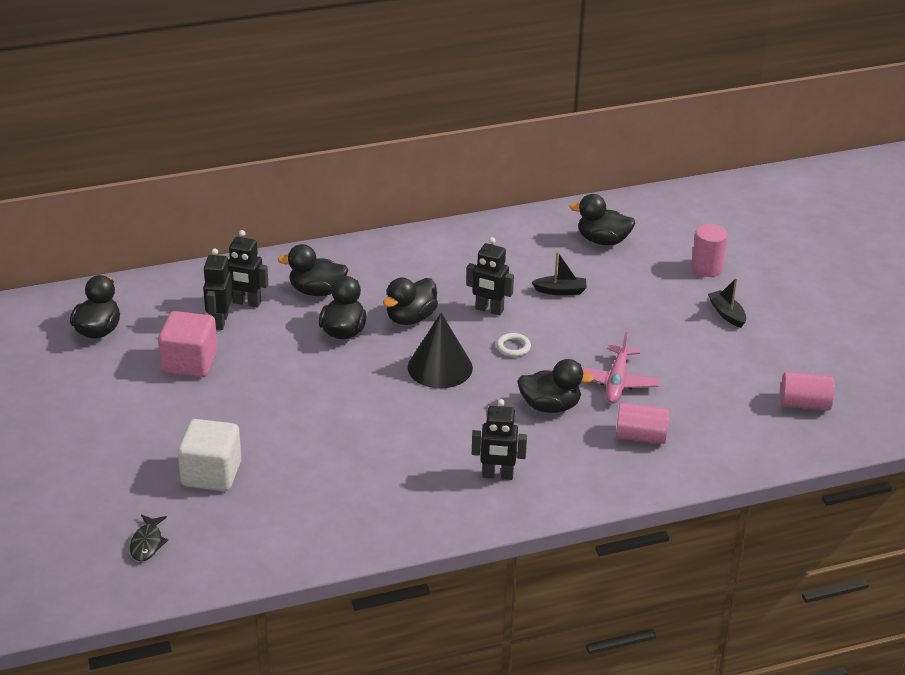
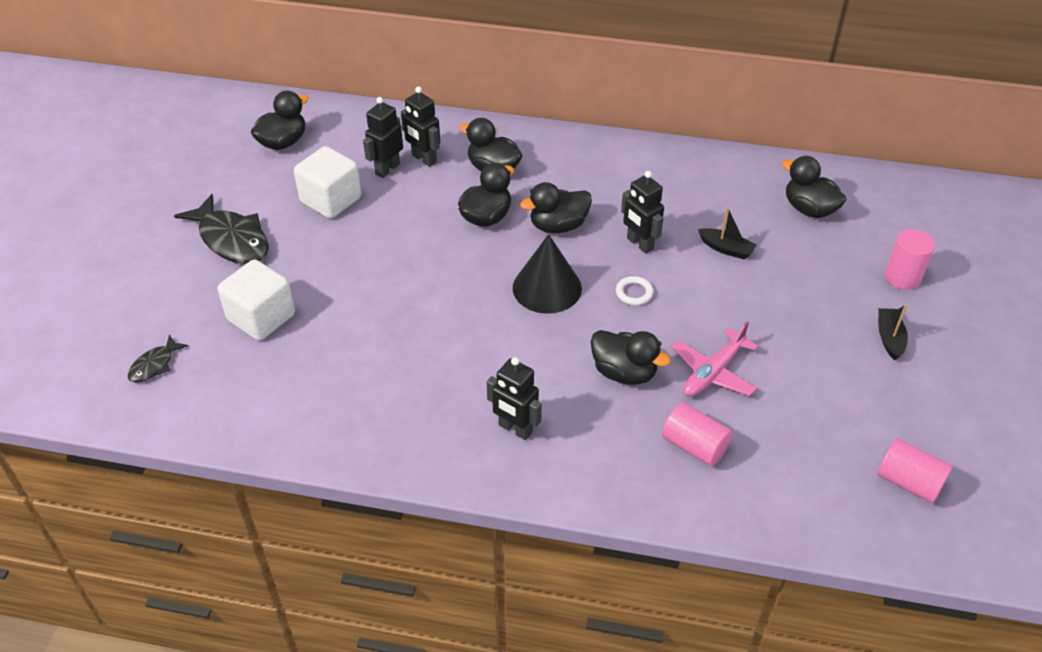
camera: 30 degrees right, 10 degrees up
pink cube [158,311,218,378] -> white cube [294,146,361,219]
none -> black fish [174,194,269,264]

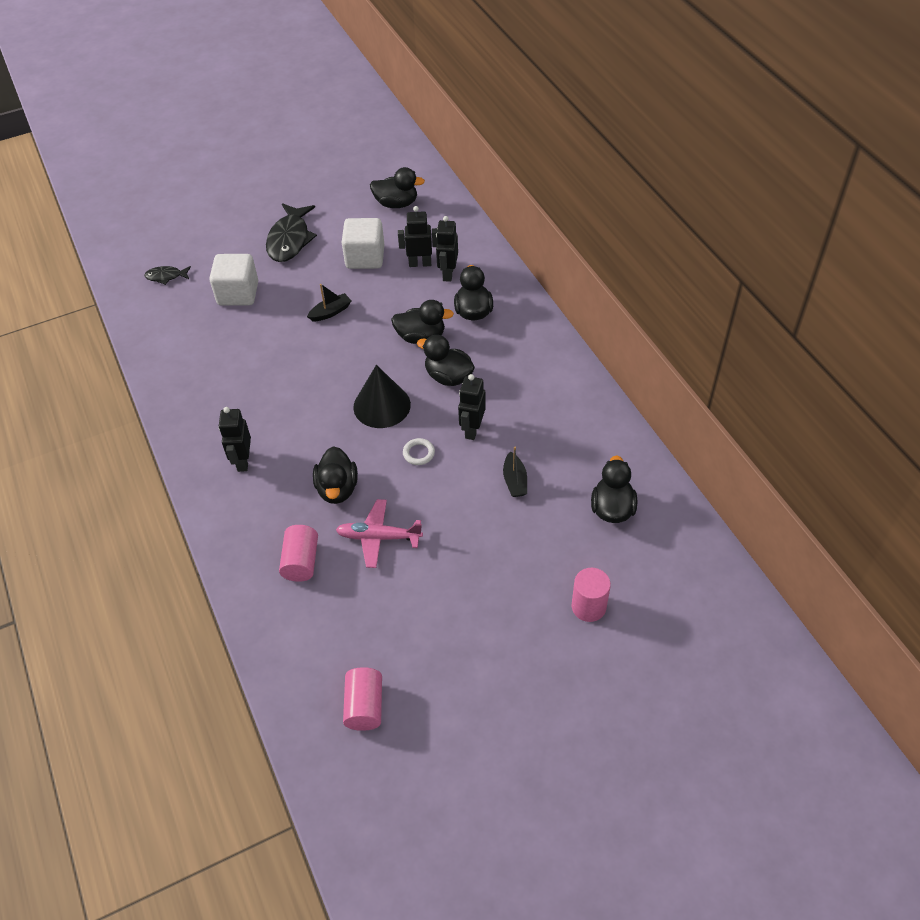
camera: 55 degrees right, 5 degrees up
black boat [878,305,908,360] -> black boat moved to [307,284,351,321]

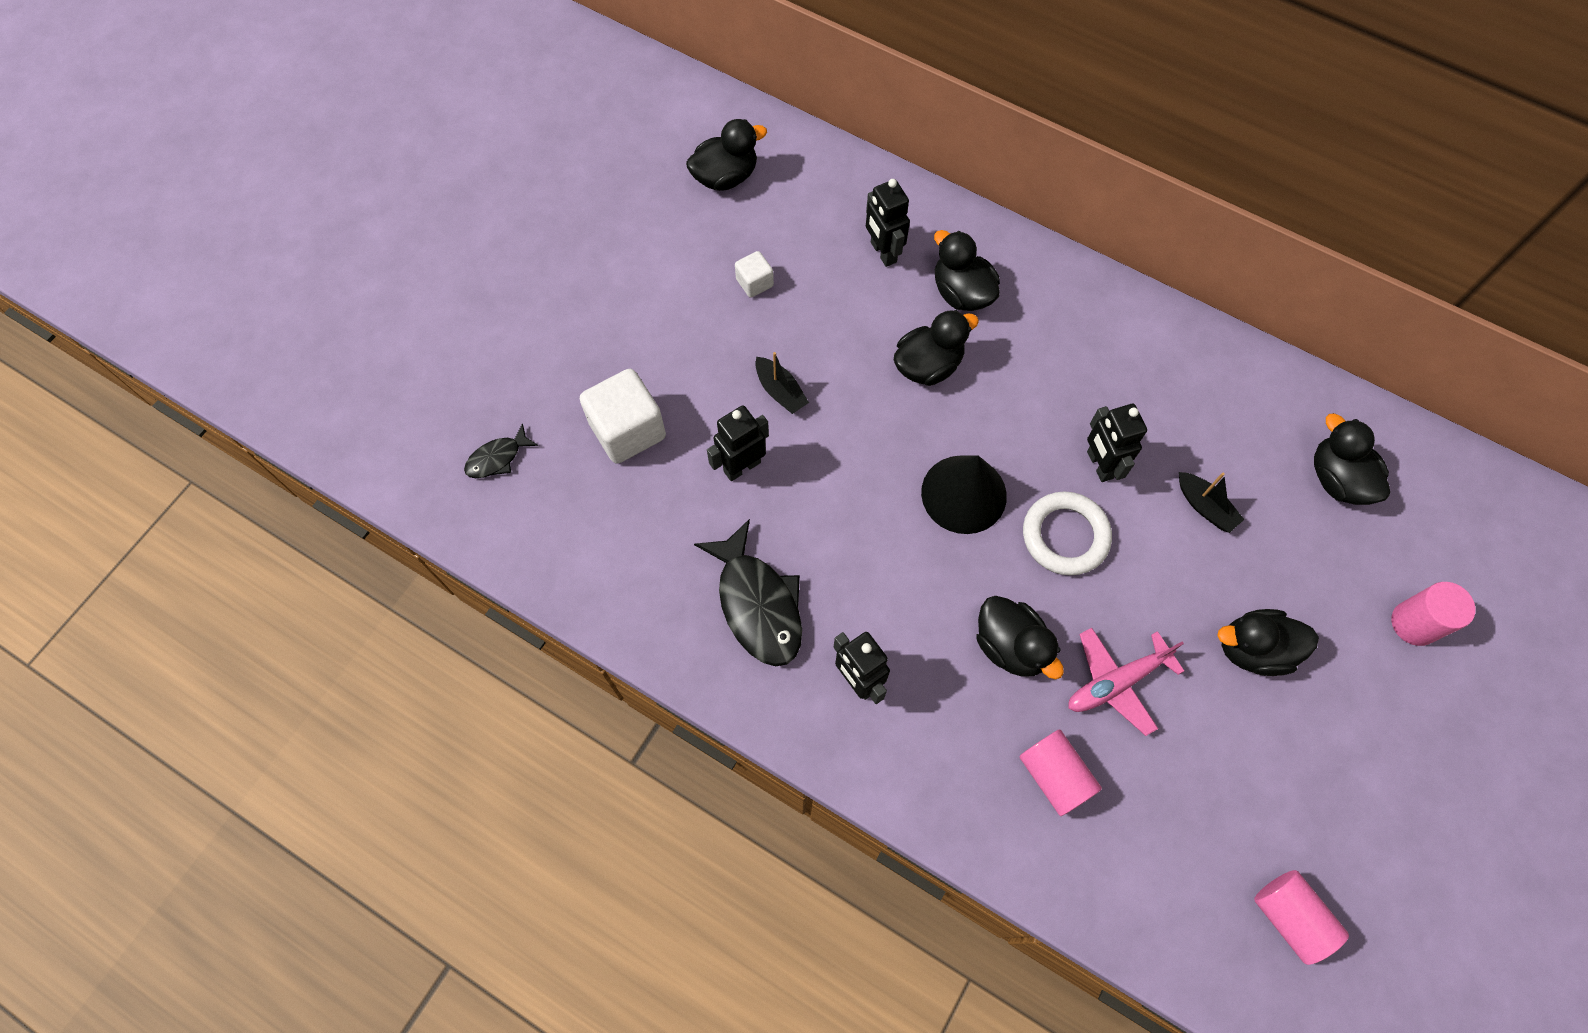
camera: 35 degrees left, 15 degrees up
black fish [266,203,317,262] -> black fish moved to [694,519,802,666]
black boat [307,284,351,321] -> black boat turned 120 degrees clockwise [755,352,809,414]
white cube [342,218,384,269] -> white cube [735,251,774,298], size x0.51
black robot [398,206,437,267] -> black robot moved to [707,405,769,481]
white ring [403,438,435,465] -> white ring [1023,491,1112,575], size x1.88
black duck [417,335,475,386] -> black duck moved to [1217,609,1319,676]

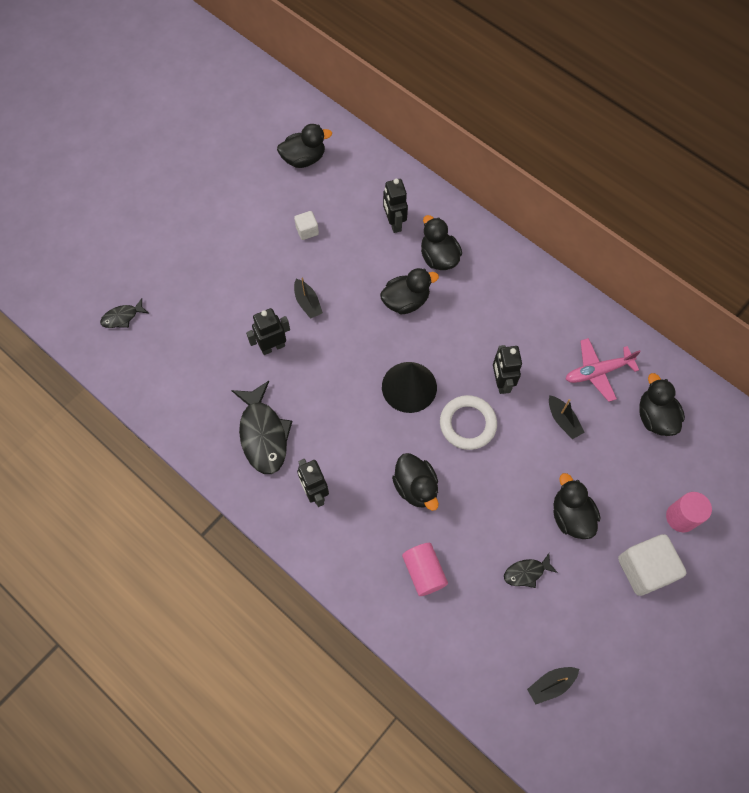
camera: 10 degrees right, 0 degrees up
white cube [580,369,666,464] -> white cube moved to [618,534,686,596]
pink plane [1068,628,1184,736] -> pink plane moved to [566,338,641,402]
black duck [1217,609,1319,676] -> black duck turned 60 degrees clockwise [554,473,600,539]
pink cylinder [1254,870,1349,965] -> black boat [527,667,579,704]
none -> black fish [504,553,558,588]

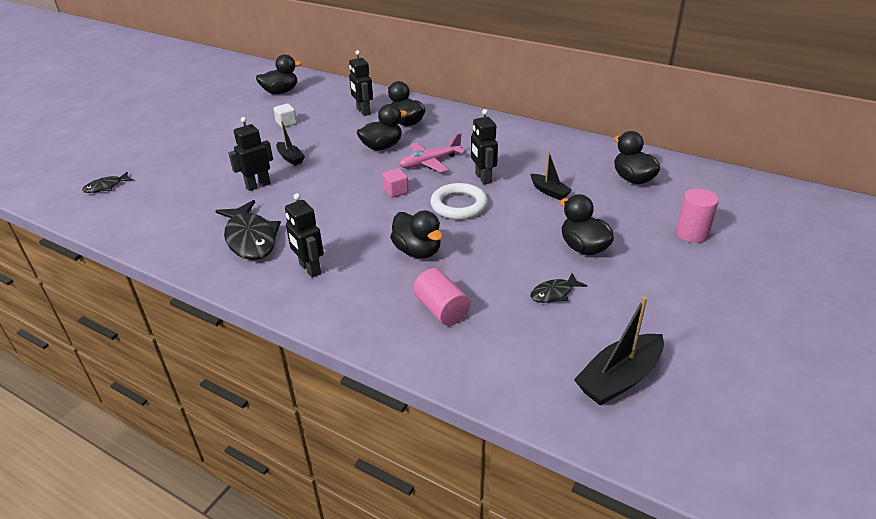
camera: 10 degrees left, 30 degrees down
black cone [382,362,437,413] -> pink cube [382,168,409,198]
black boat [527,667,579,704] -> black boat [574,296,664,405], size x1.66
pink plane [566,338,641,402] -> pink plane moved to [399,133,466,173]
white cube [618,534,686,596] -> none

